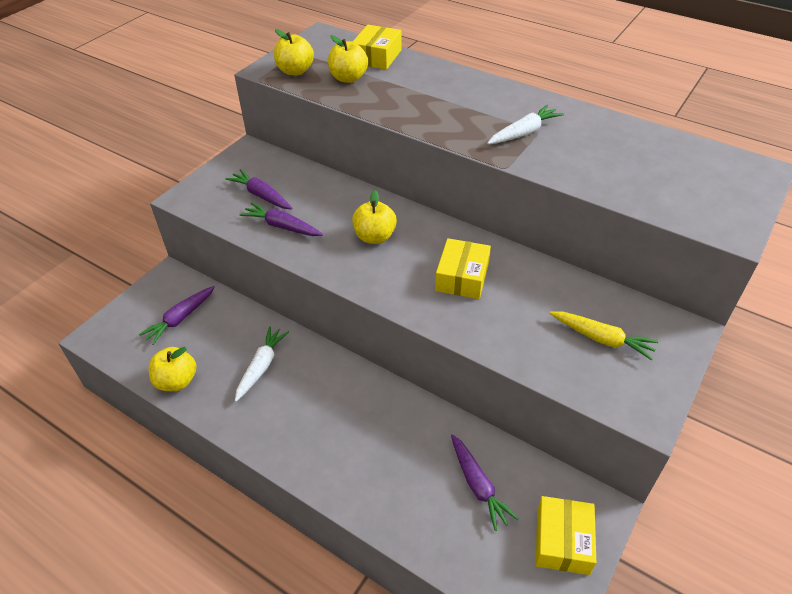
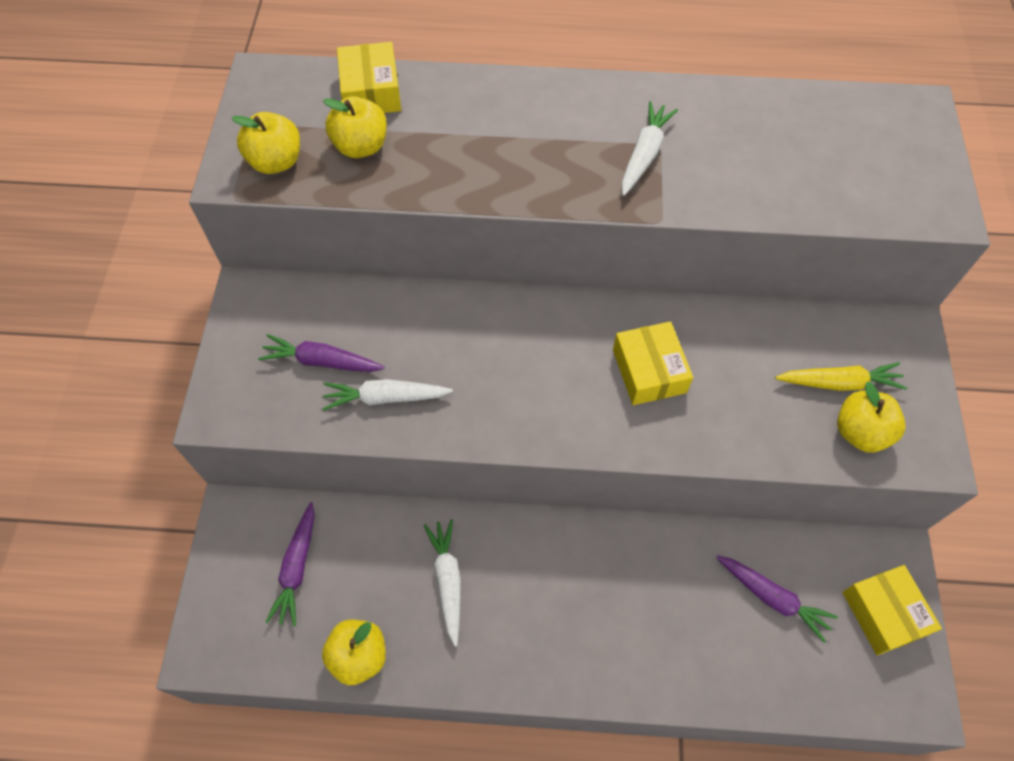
camera: 30 degrees left, 15 degrees up
purple carrot [239,202,323,236] -> white carrot [322,379,453,411]
yellow apple [352,190,397,244] -> yellow apple moved to [837,381,906,452]

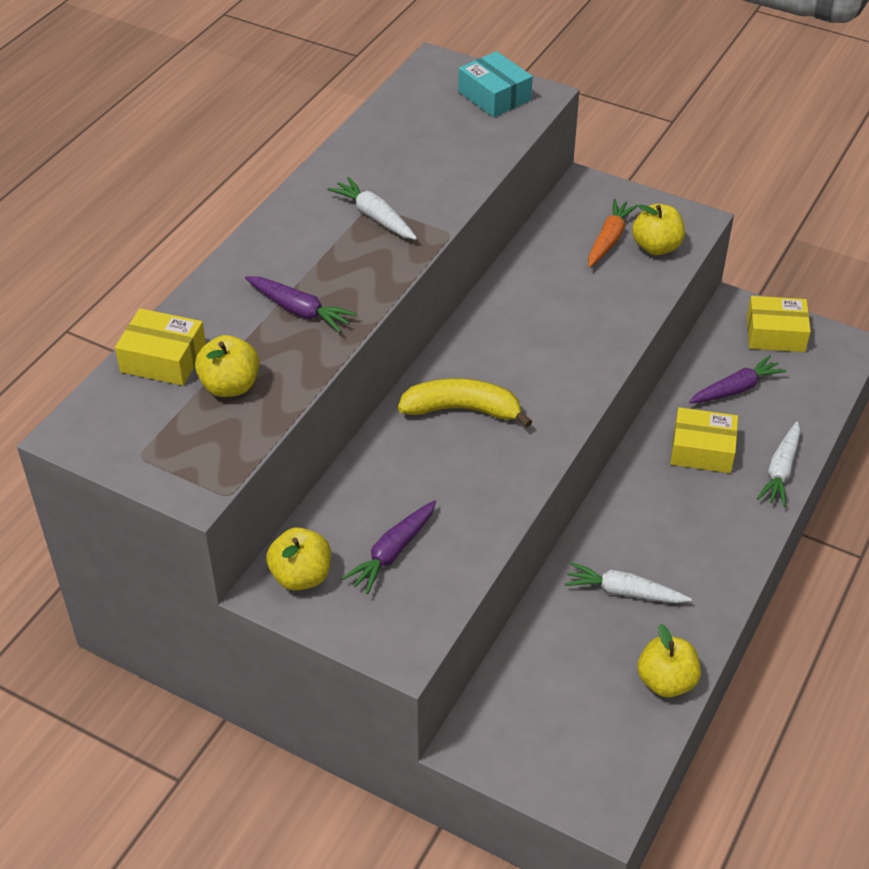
camera: 65 degrees left, 15 degrees down
yellow apple [232,112,300,174] -> yellow apple moved to [266,527,331,591]
purple carrot [265,502,315,627] -> purple carrot moved to [245,276,357,333]
white carrot [322,379,453,411] -> white carrot moved to [757,421,800,507]
yellow box [613,321,693,405] -> yellow box moved to [671,407,738,473]
yellow carrot [775,362,907,391] -> orange carrot [588,199,639,267]
none -> yellow banana [398,378,532,428]
none -> turquoise box [458,51,533,118]

